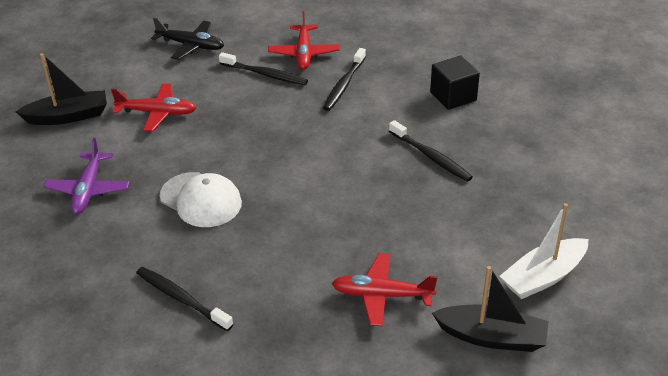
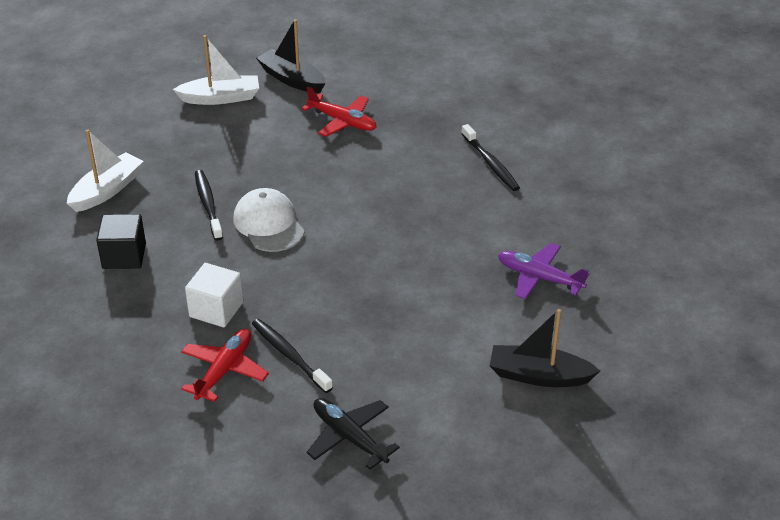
camera: 155 degrees left, 0 degrees up
purple plane [43,138,130,214] -> purple plane turned 90 degrees counterclockwise [498,243,590,299]
red plane [111,83,196,131] -> none
white cap [160,172,242,227] -> white cap moved to [233,188,305,252]
black toothbrush [323,48,366,111] -> white cube [185,263,243,327]
none -> white boat [67,129,144,212]

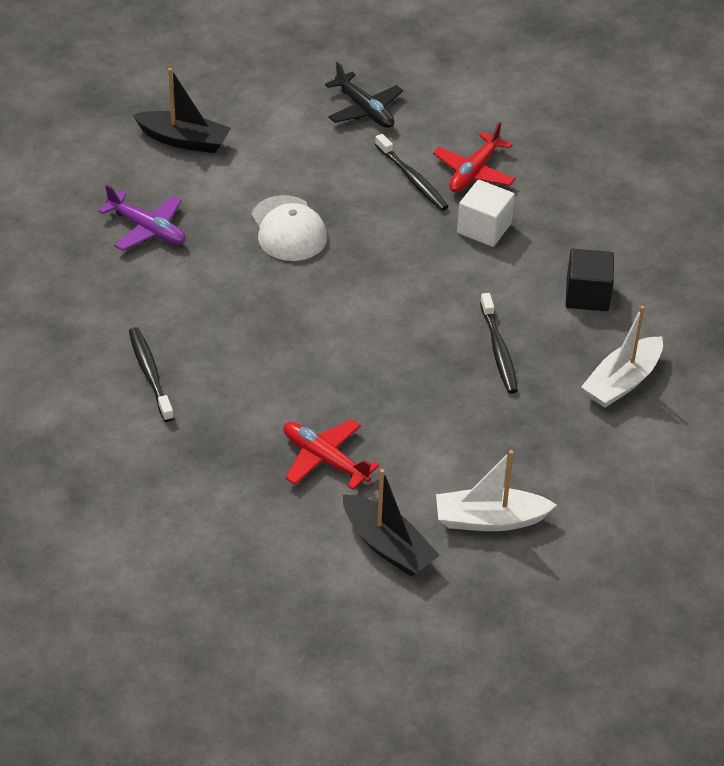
camera: 175 degrees left, 5 degrees up
white cap [233,188,305,252] -> white cap moved to [251,195,327,261]

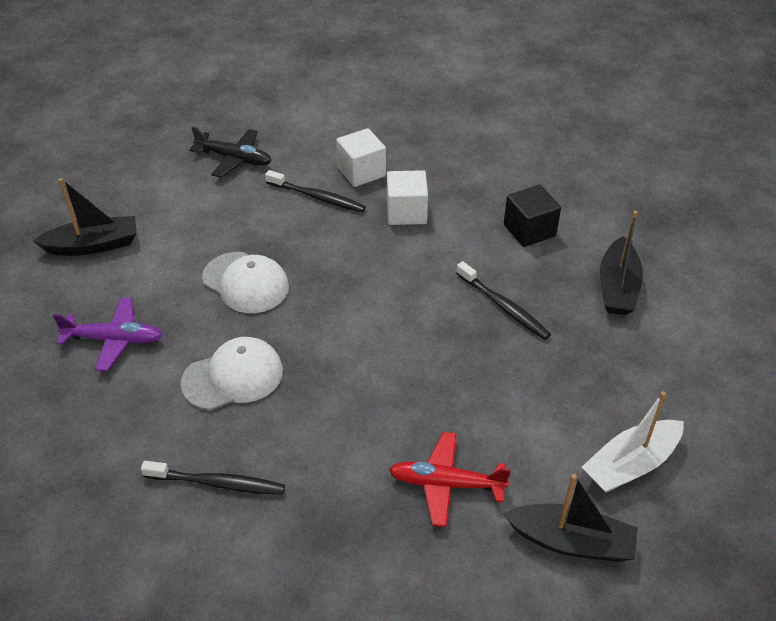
camera: 30 degrees left, 0 degrees up
black toothbrush [129,327,174,422] -> black toothbrush turned 150 degrees clockwise [141,461,285,495]
red plane [433,121,516,192] -> white cube [336,128,386,187]
white boat [581,306,663,408] -> black boat [600,211,643,315]
none -> white cap [181,337,283,410]

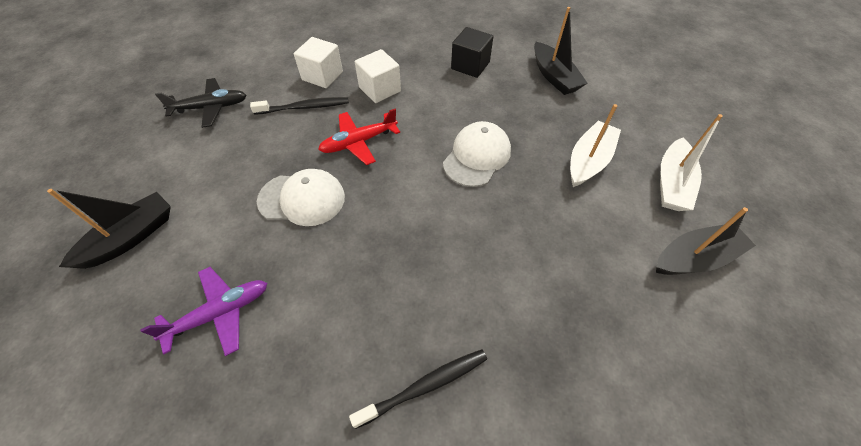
camera: 35 degrees left, 10 degrees up
white cap [181,337,283,410] -> white cap moved to [443,121,511,187]
red plane [389,432,511,527] -> red plane moved to [318,109,400,165]
black toothbrush [456,261,551,340] -> none
none -> white boat [570,104,621,187]

